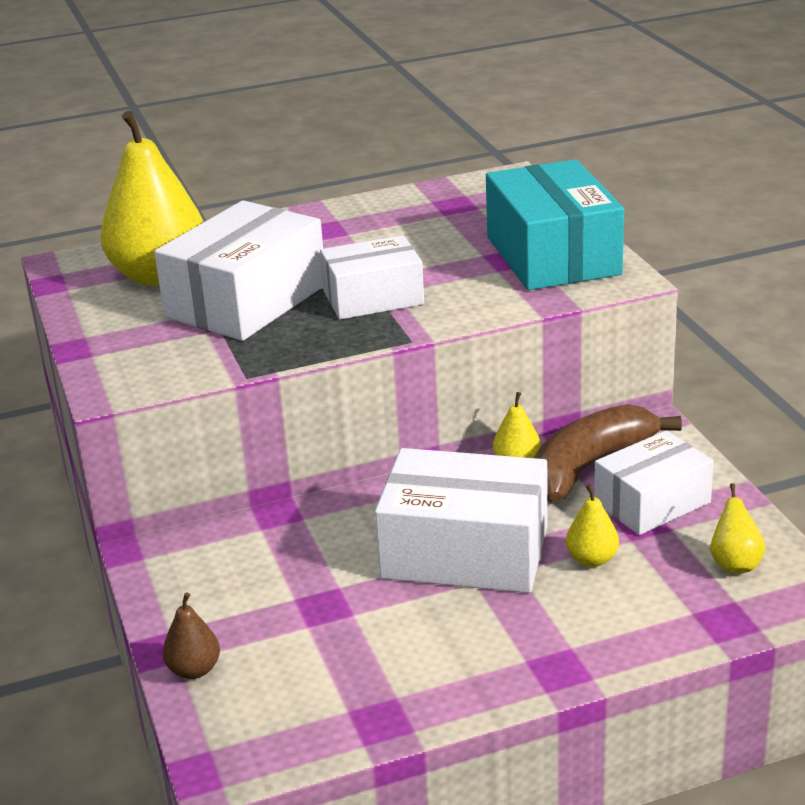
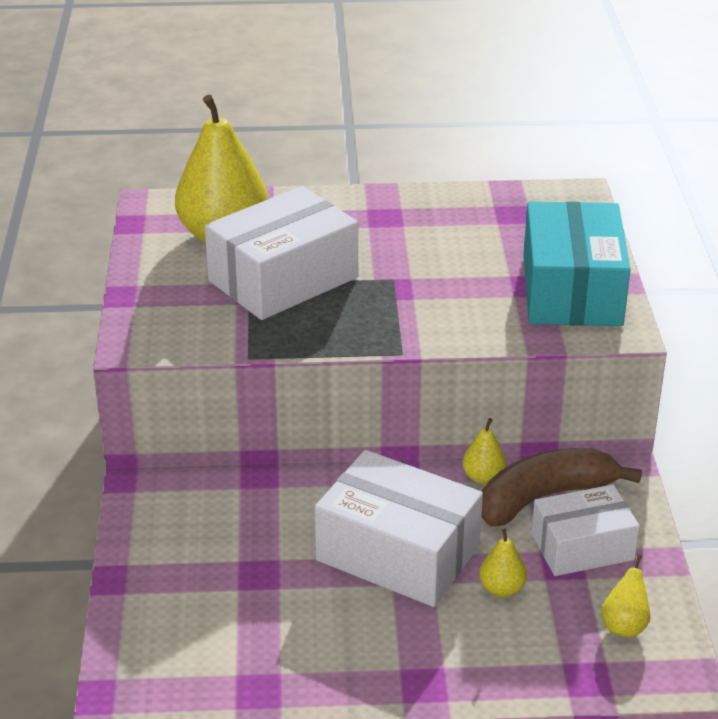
camera: 15 degrees right, 5 degrees up
brown pear [162,592,220,679] -> none
white box [320,235,424,320] -> none

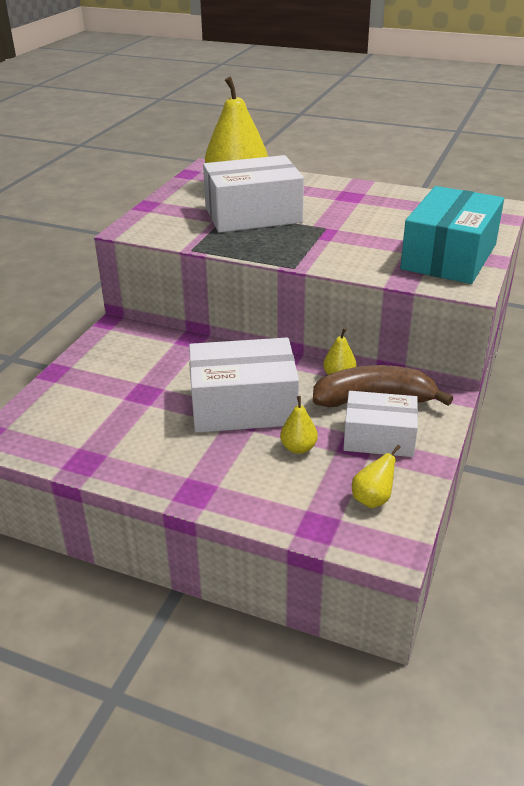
camera: 25 degrees right, 0 degrees up
white box [315,450,483,607] -> white box turned 60 degrees counterclockwise [189,338,299,433]

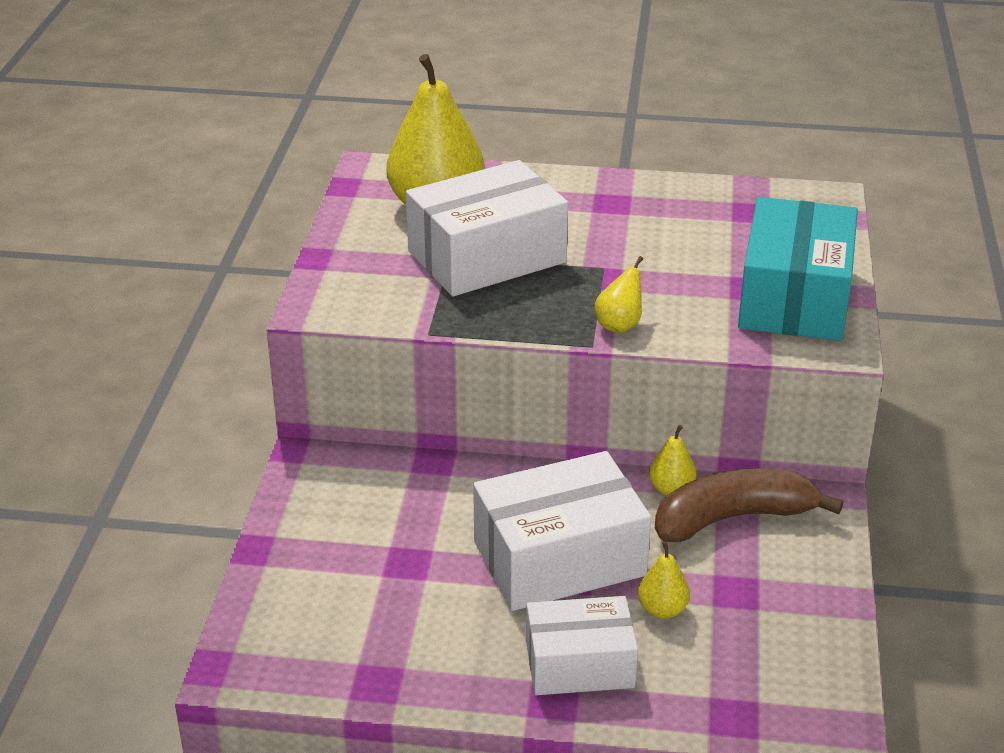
camera: 15 degrees left, 0 degrees up
white box [343,391,418,457] -> white box moved to [526,596,638,695]
yellow pear [352,445,401,508] -> yellow pear moved to [595,256,643,333]

